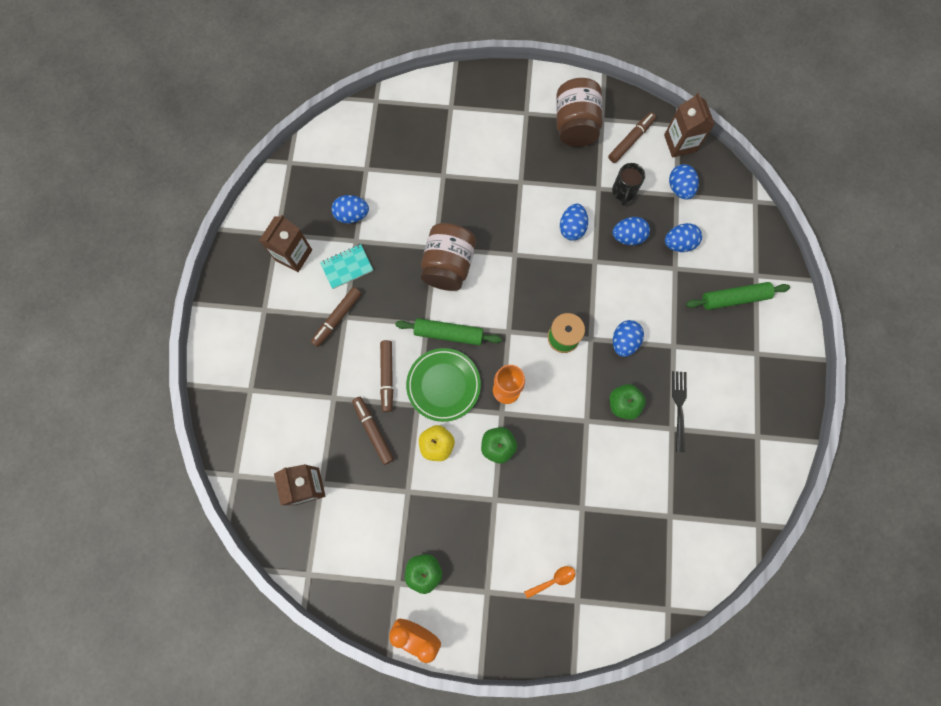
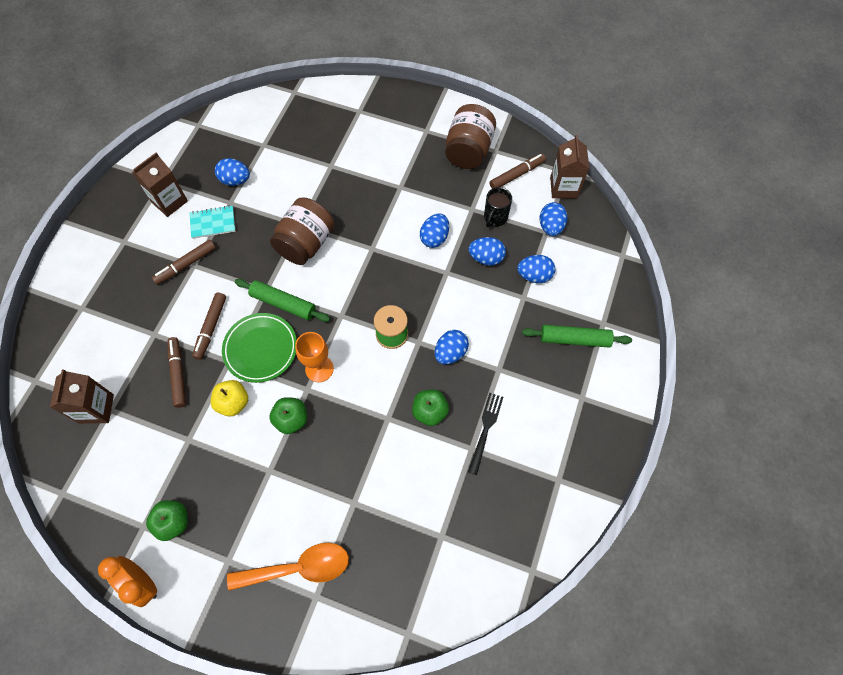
camera: 15 degrees right, 10 degrees down
orange spoon [524,566,576,599] -> orange spoon [227,543,349,591], size x2.06

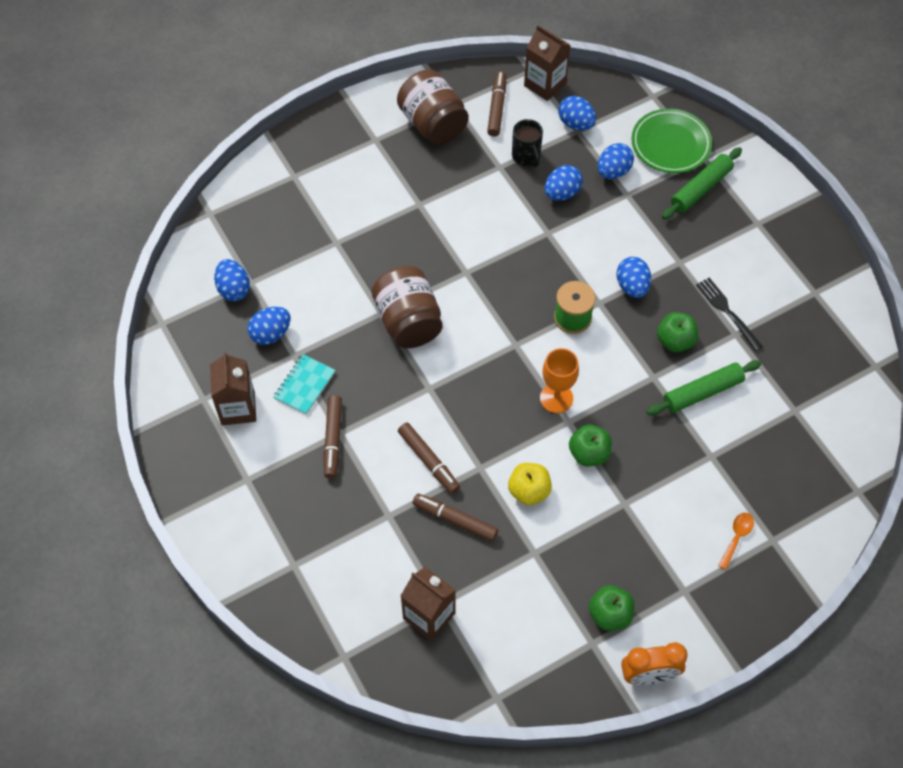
camera: 50 degrees left, 5 degrees down
green plate [222,313,297,383] -> green plate moved to [631,109,712,173]
orange spoon [227,543,349,591] -> orange spoon [718,512,754,570], size x0.49
green rolling pin [235,279,330,322] -> green rolling pin moved to [647,360,761,415]
blue egg [420,213,449,248] -> blue egg moved to [214,259,250,301]

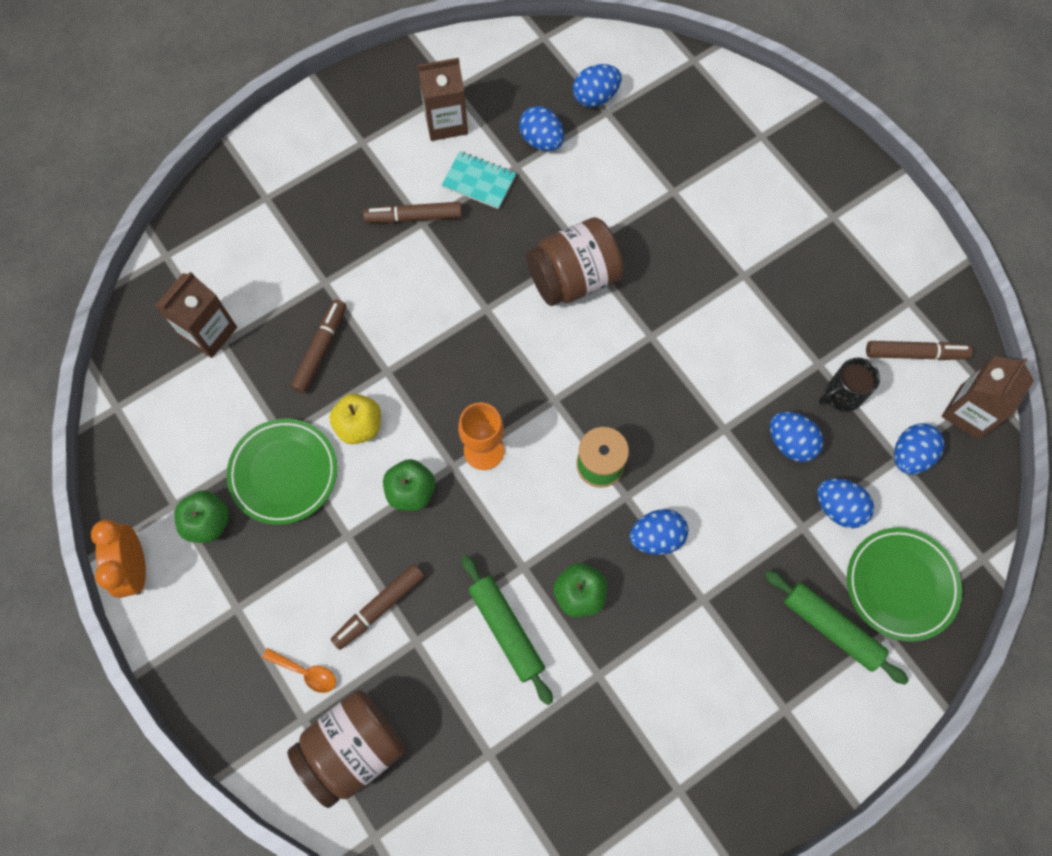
camera: 85 degrees right, 10 degrees up
brown jar [397,69,469,145] -> brown jar moved to [287,690,405,808]
brown marker [398,423,460,494] -> brown marker moved to [331,564,425,650]
black fork [696,278,763,351] -> none
none -> green plate [227,418,337,525]

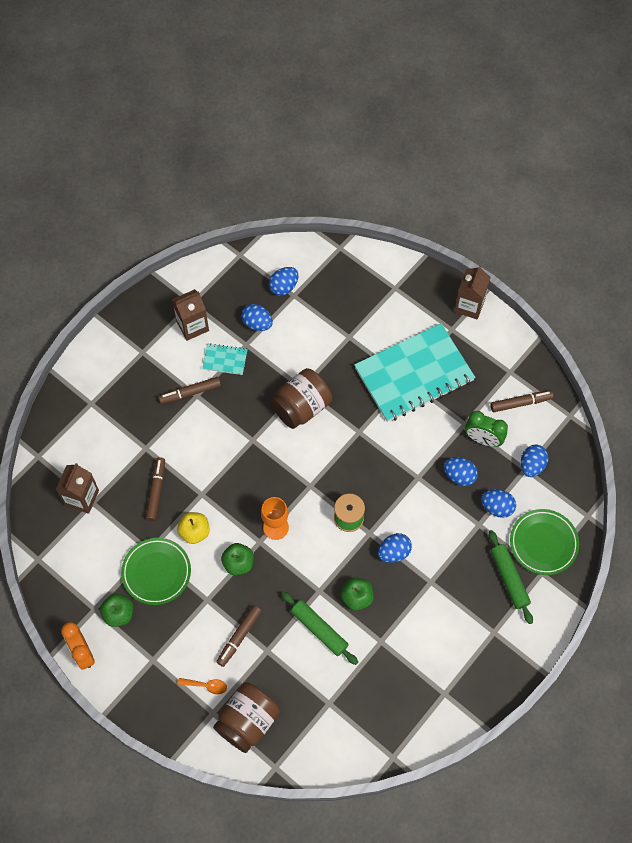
camera: 15 degrees left, 5 degrees down
green rolling pin [765,570,909,685] -> green rolling pin turned 45 degrees clockwise [489,530,533,624]
black mug [819,357,880,412] -> green clock [465,411,508,447]
brown carton [942,356,1034,439] -> brown carton moved to [454,266,491,320]
none -> turquoise notebook [354,323,476,422]

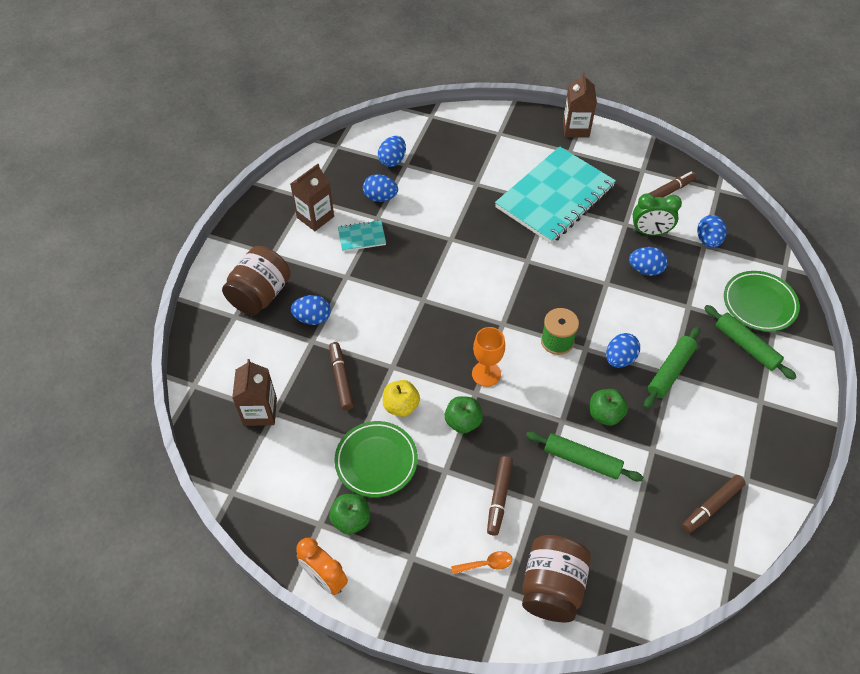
camera: 20 degrees left, 10 degrees down
brown marker [158,377,221,404] -> brown marker moved to [682,475,746,533]
brown jar [270,368,332,429] -> brown jar moved to [222,246,291,315]
blue egg [481,489,516,518] -> blue egg moved to [290,295,331,325]
none -> green rolling pin [644,327,700,409]

